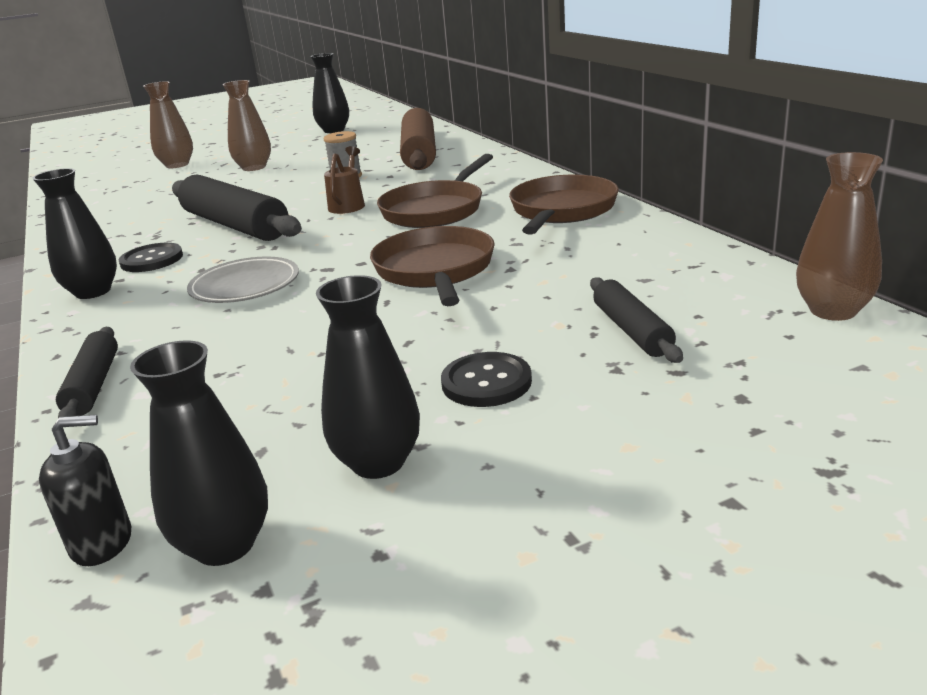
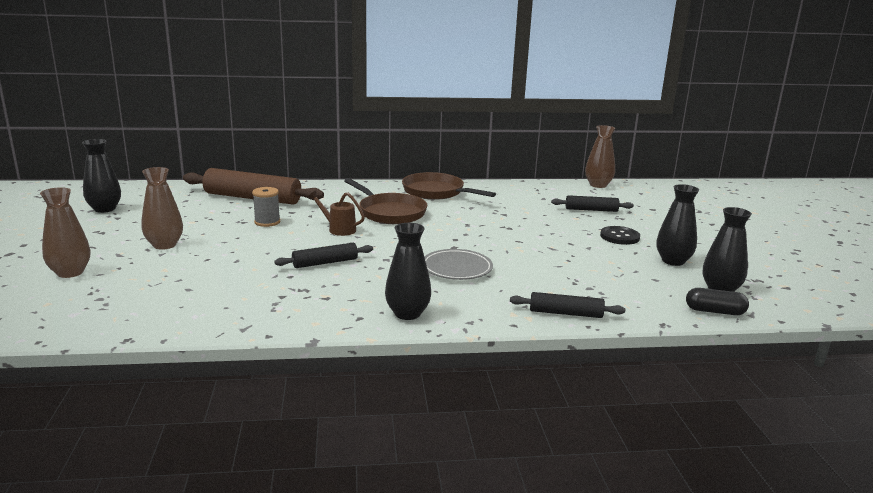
camera: 75 degrees left, 5 degrees down
black soap dispenser [39,415,131,566] -> black capsule [686,288,749,315]
black button [119,243,183,272] -> none
black rolling pin [172,175,302,241] -> black rolling pin [274,243,373,268], size x0.53
brown pan [370,226,495,306] -> none

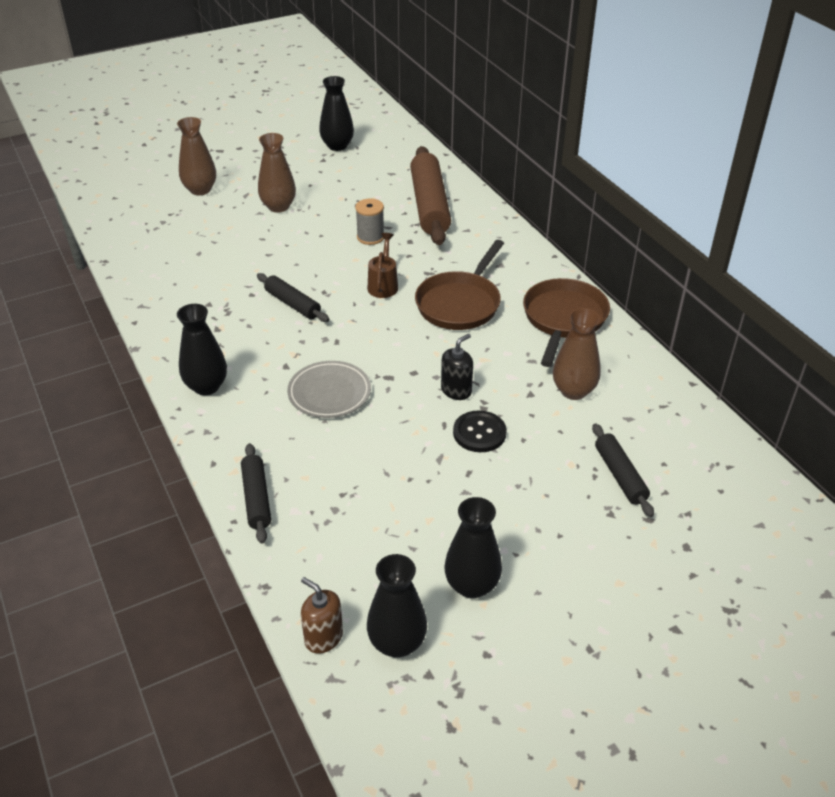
camera: 70 degrees right, 20 degrees up
brown vase [585,125,615,188] -> brown vase moved to [553,308,601,400]
black button [600,226,640,245] -> black button moved to [453,410,507,452]
black capsule [686,288,749,315] -> brown soap dispenser [301,577,343,654]
none -> black soap dispenser [441,334,473,400]

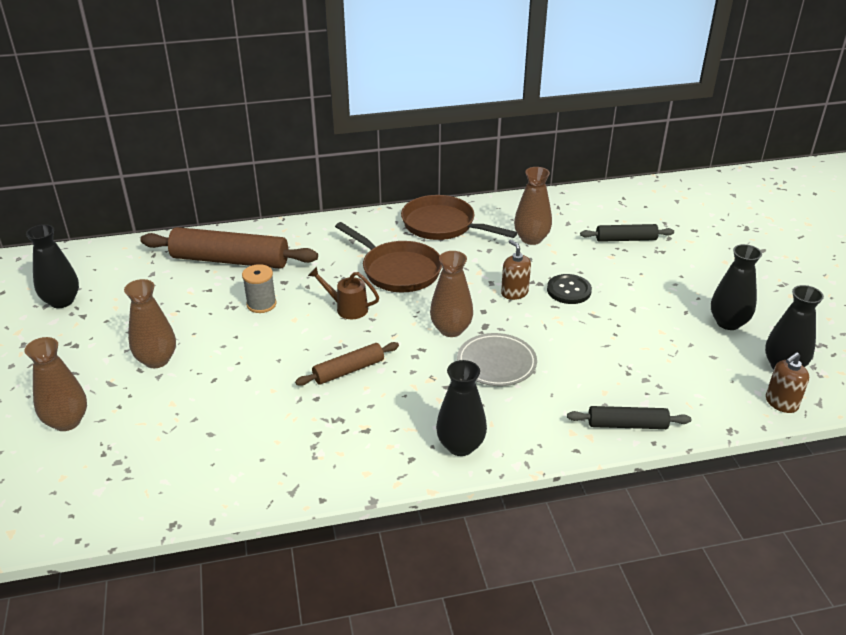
camera: 75 degrees left, 5 degrees down
black rolling pin [257,273,329,322] -> brown rolling pin [295,342,399,386]
black soap dispenser [441,334,473,400] -> brown soap dispenser [501,240,531,300]
none -> brown vase [430,251,473,337]

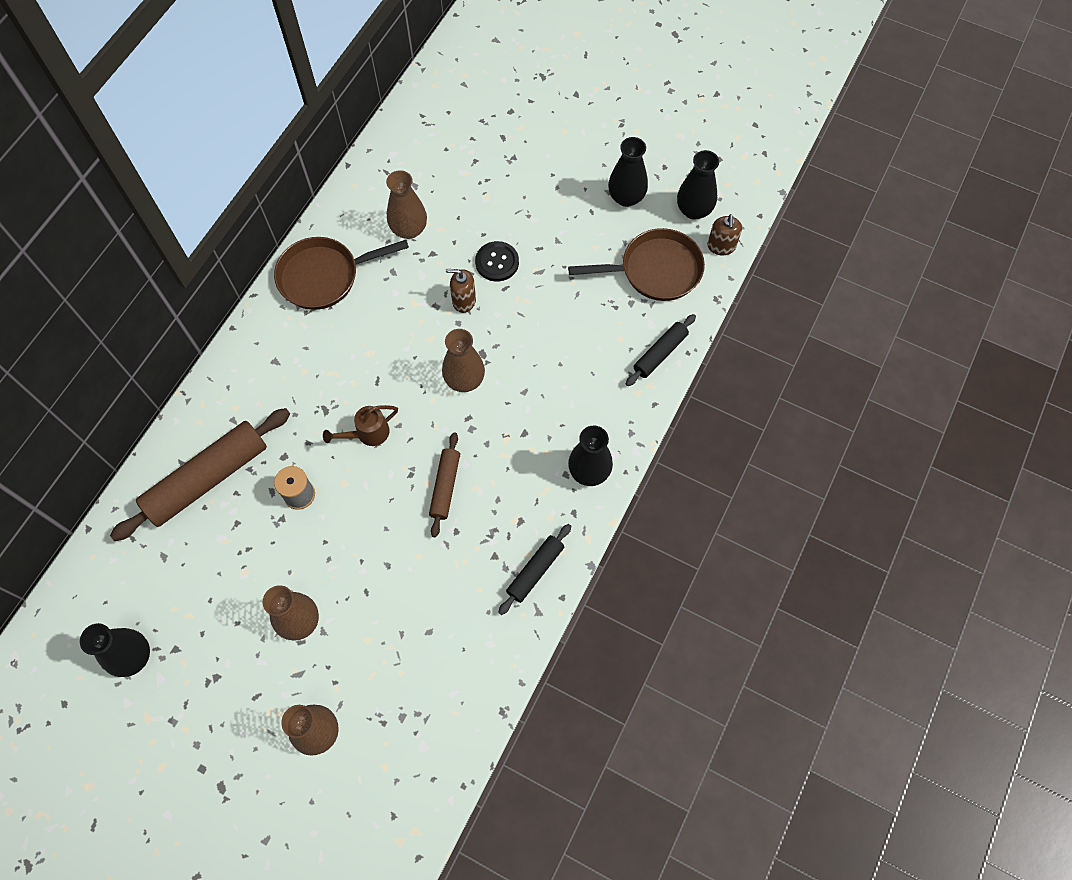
camera: 50 degrees left, 30 degrees up
brown pan [335,222,442,292] -> brown pan moved to [568,228,705,301]
grey plate [457,333,537,386] -> none
black rolling pin [580,224,674,242] -> black rolling pin moved to [498,524,571,615]

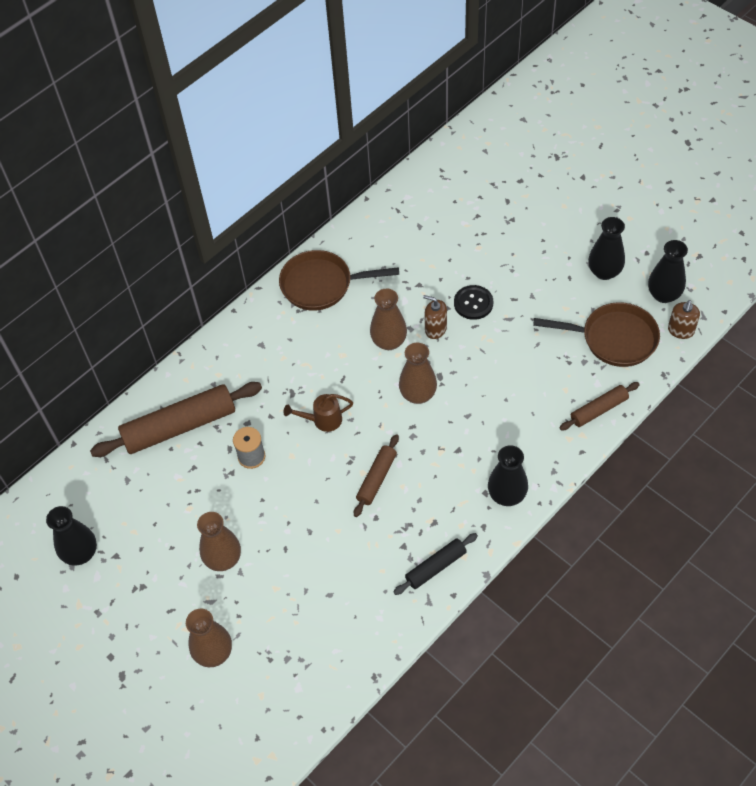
camera: 20 degrees right, 10 degrees down
brown vase [386,170,427,239] -> brown vase moved to [370,289,407,350]
black rolling pin [626,314,696,386] -> brown rolling pin [559,382,640,430]

